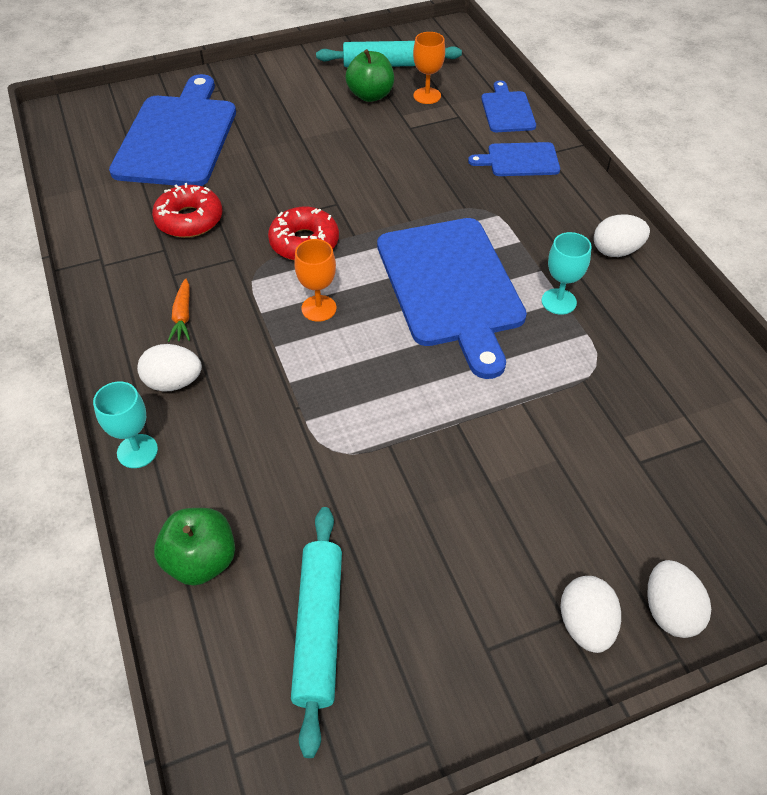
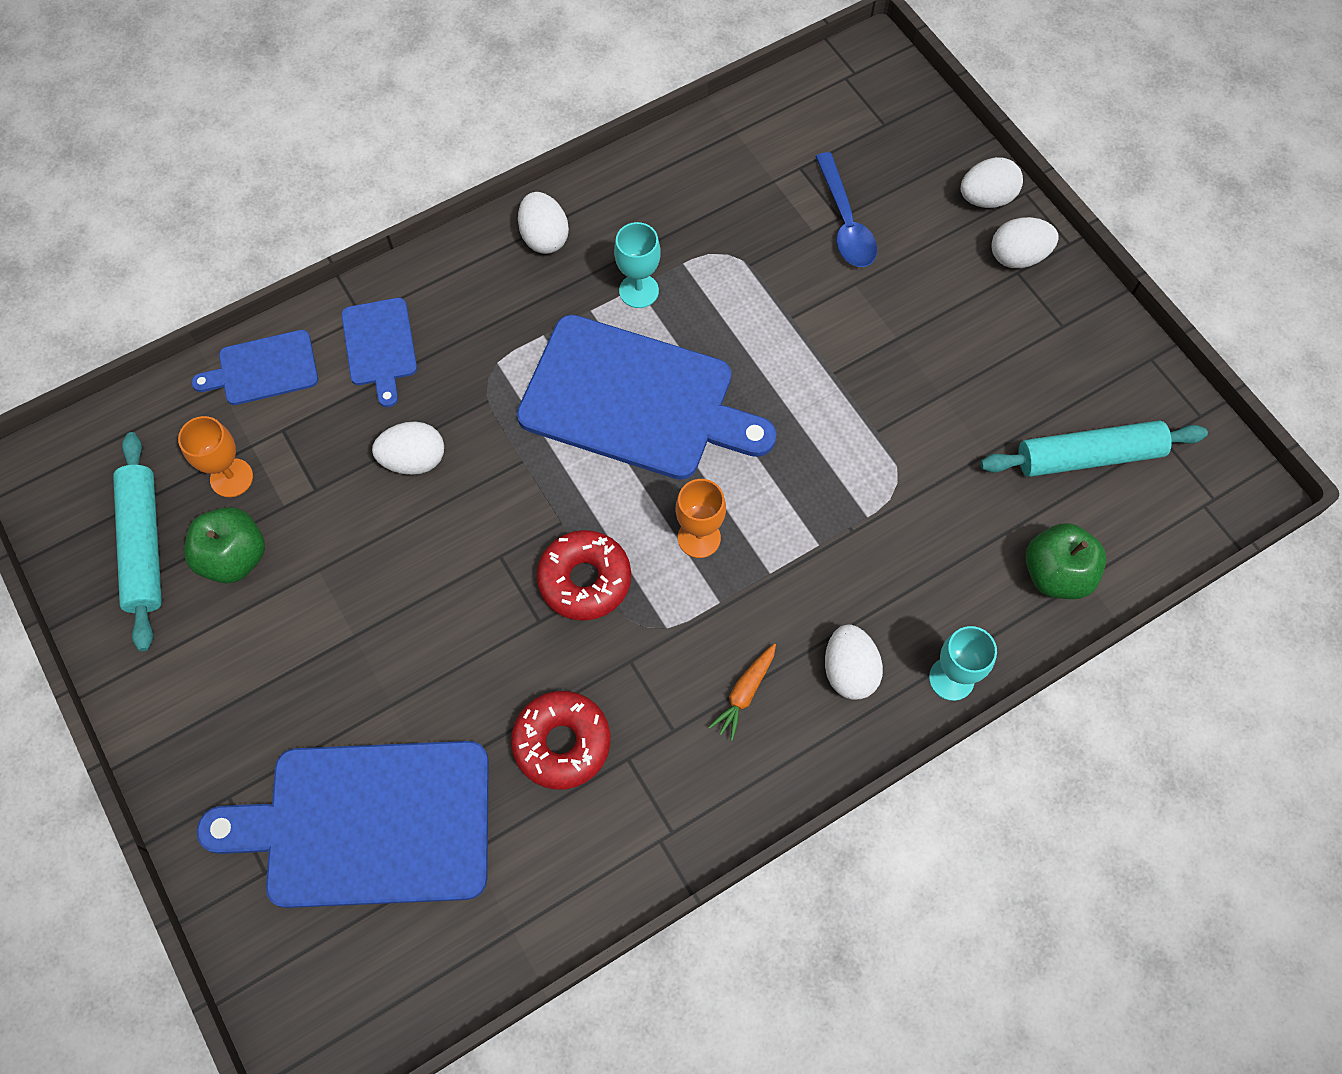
camera: 100 degrees left, 15 degrees up
orange carrot [168,278,190,342] -> orange carrot turned 135 degrees clockwise [709,644,776,741]
blue cutting board [377,218,527,379] -> blue cutting board turned 45 degrees clockwise [517,315,776,480]
none -> white egg [372,422,444,475]
none -> blue spoon [815,152,877,267]

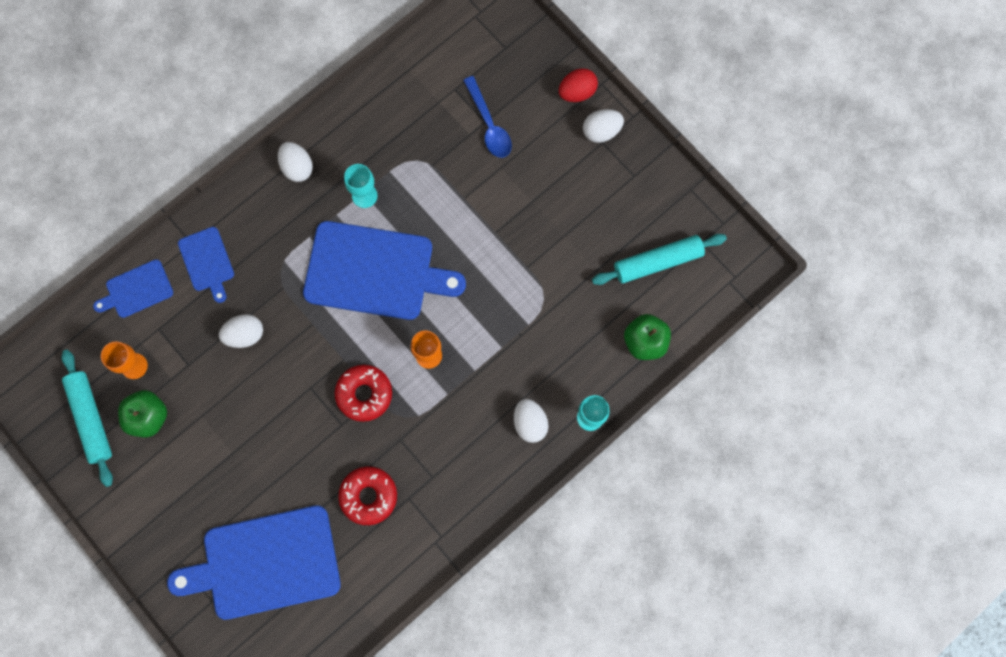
camera: 10 degrees left, 10 degrees up
orange carrot [709,644,776,741] -> none
white egg [961,157,1023,208] -> red egg [559,68,598,102]

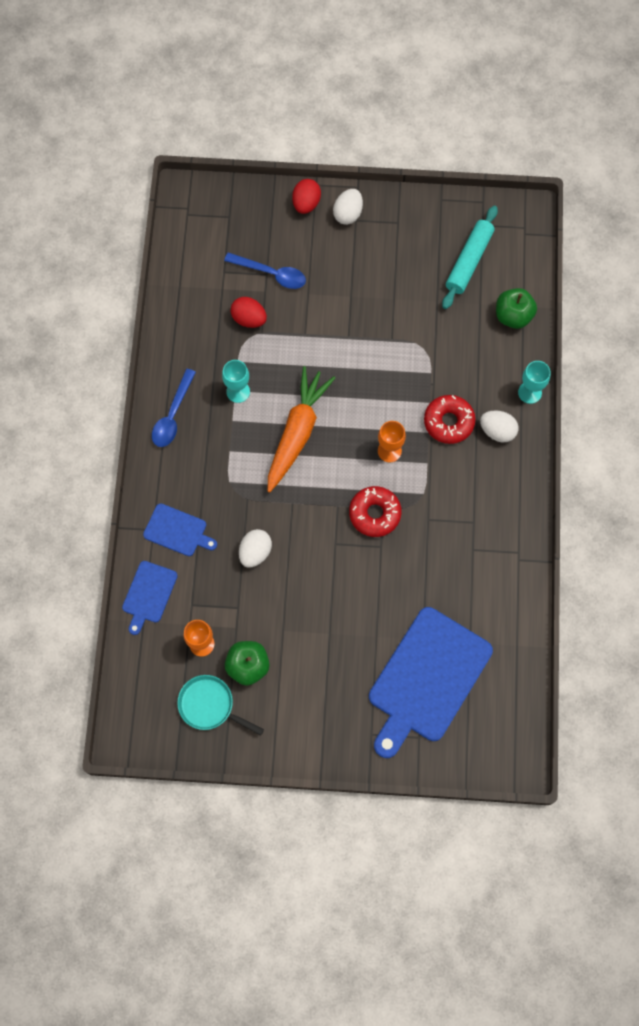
camera: 45 degrees left, 5 degrees down
turquoise rolling pin [62,350,113,487] -> turquoise pan [177,675,264,735]
white egg [278,142,313,182] -> blue spoon [152,369,196,447]
blue cutting board [303,221,466,320] -> orange carrot [268,366,335,493]
red donut [338,466,397,525] -> red donut moved to [424,395,476,444]
none -> red egg [230,297,267,328]

